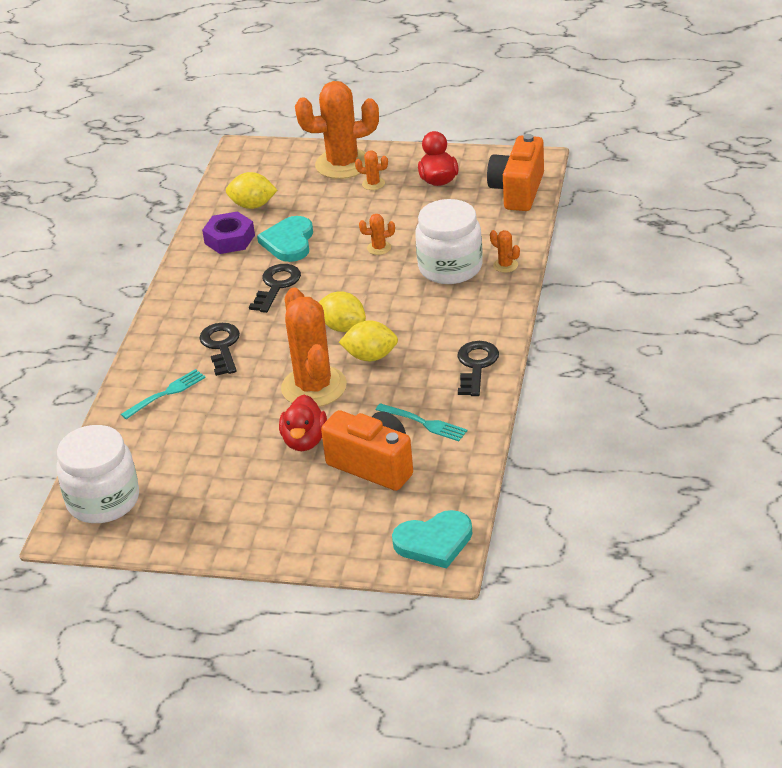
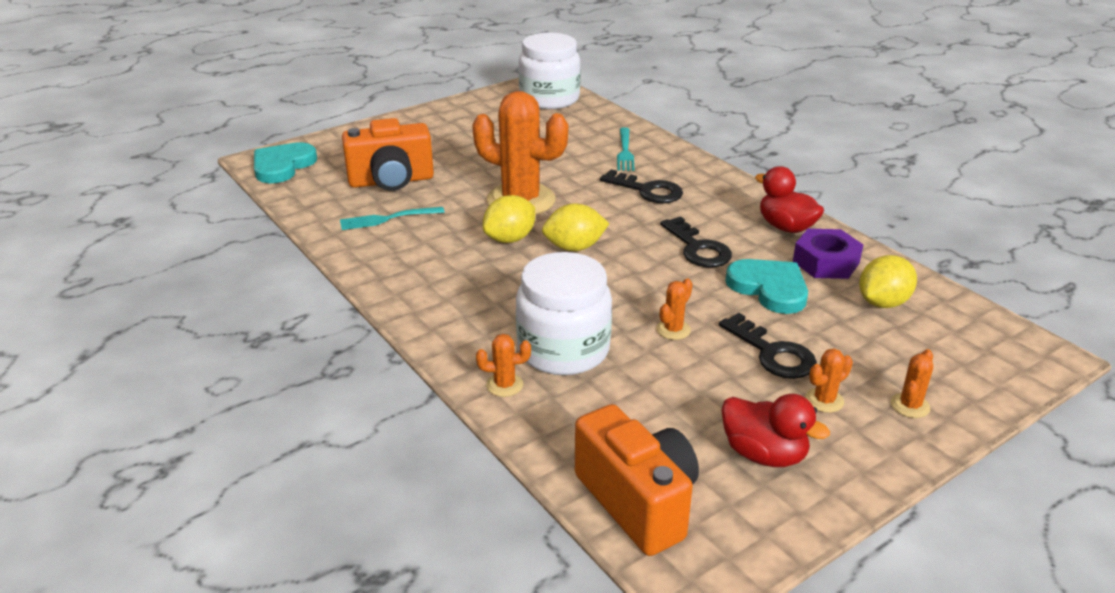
camera: 130 degrees right, 5 degrees down
red duck [279,395,327,451] -> red duck moved to [755,166,824,233]
orange cactus [295,81,379,179] -> orange cactus [891,349,933,418], size x0.41
black key [457,341,499,396] -> black key moved to [719,313,817,379]

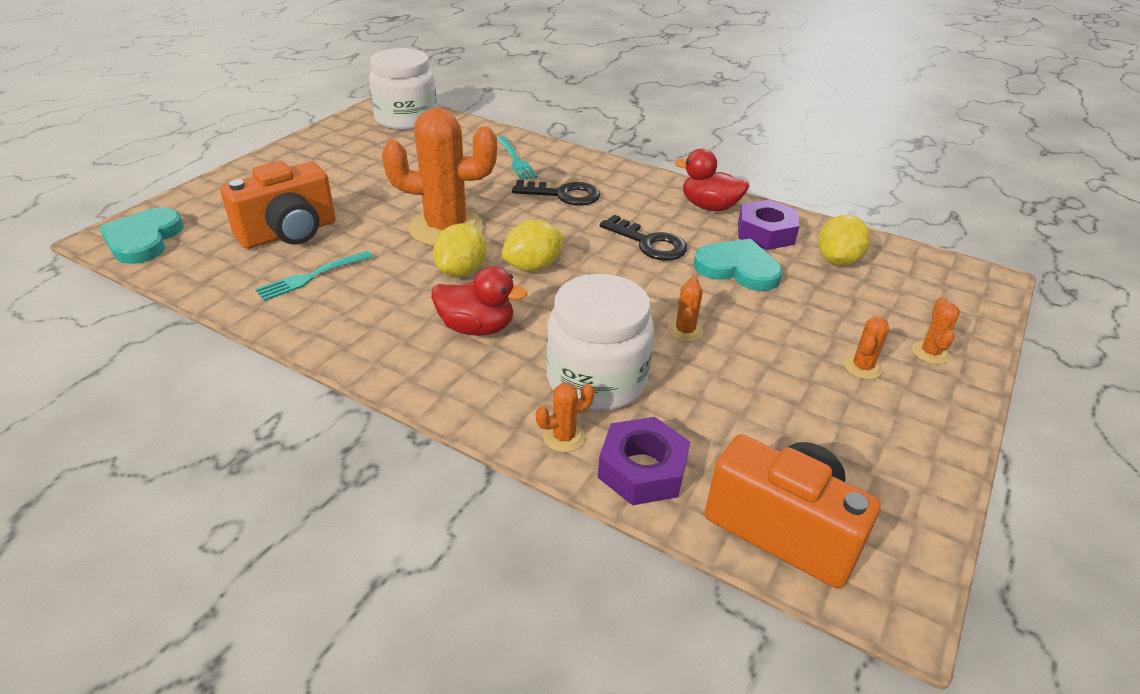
camera: 25 degrees left, 5 degrees up
black key [719,313,817,379] -> none
red duck [721,394,830,467] -> red duck moved to [431,266,528,336]
none -> purple nut [598,417,690,505]

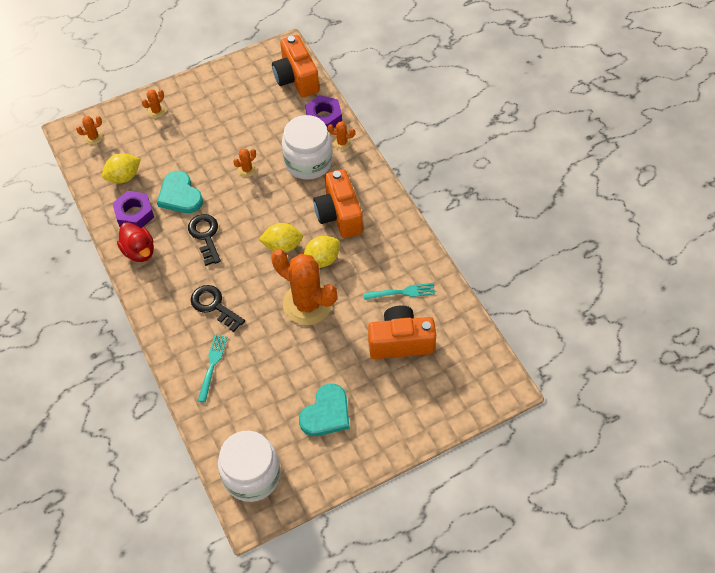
camera: 145 degrees left, 20 degrees up
turquoise heart [99,207,184,264] -> turquoise heart moved to [299,383,350,436]
red duck [431,266,528,336] -> orange camera [313,169,363,238]
orange cactus [844,316,889,379] -> orange cactus moved to [76,116,103,144]

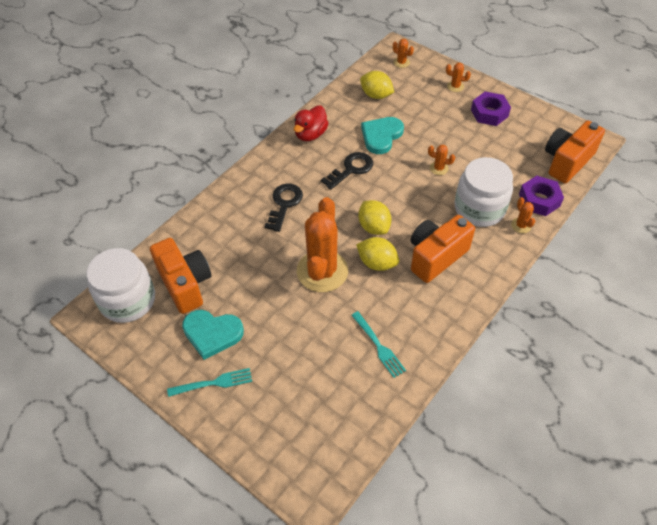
camera: 65 degrees right, 5 degrees down
purple nut [112,191,154,228] -> purple nut moved to [471,92,511,126]
turquoise fork [198,335,227,402] -> turquoise fork moved to [167,368,252,397]
orange camera [368,306,436,359] -> orange camera moved to [150,238,211,314]

